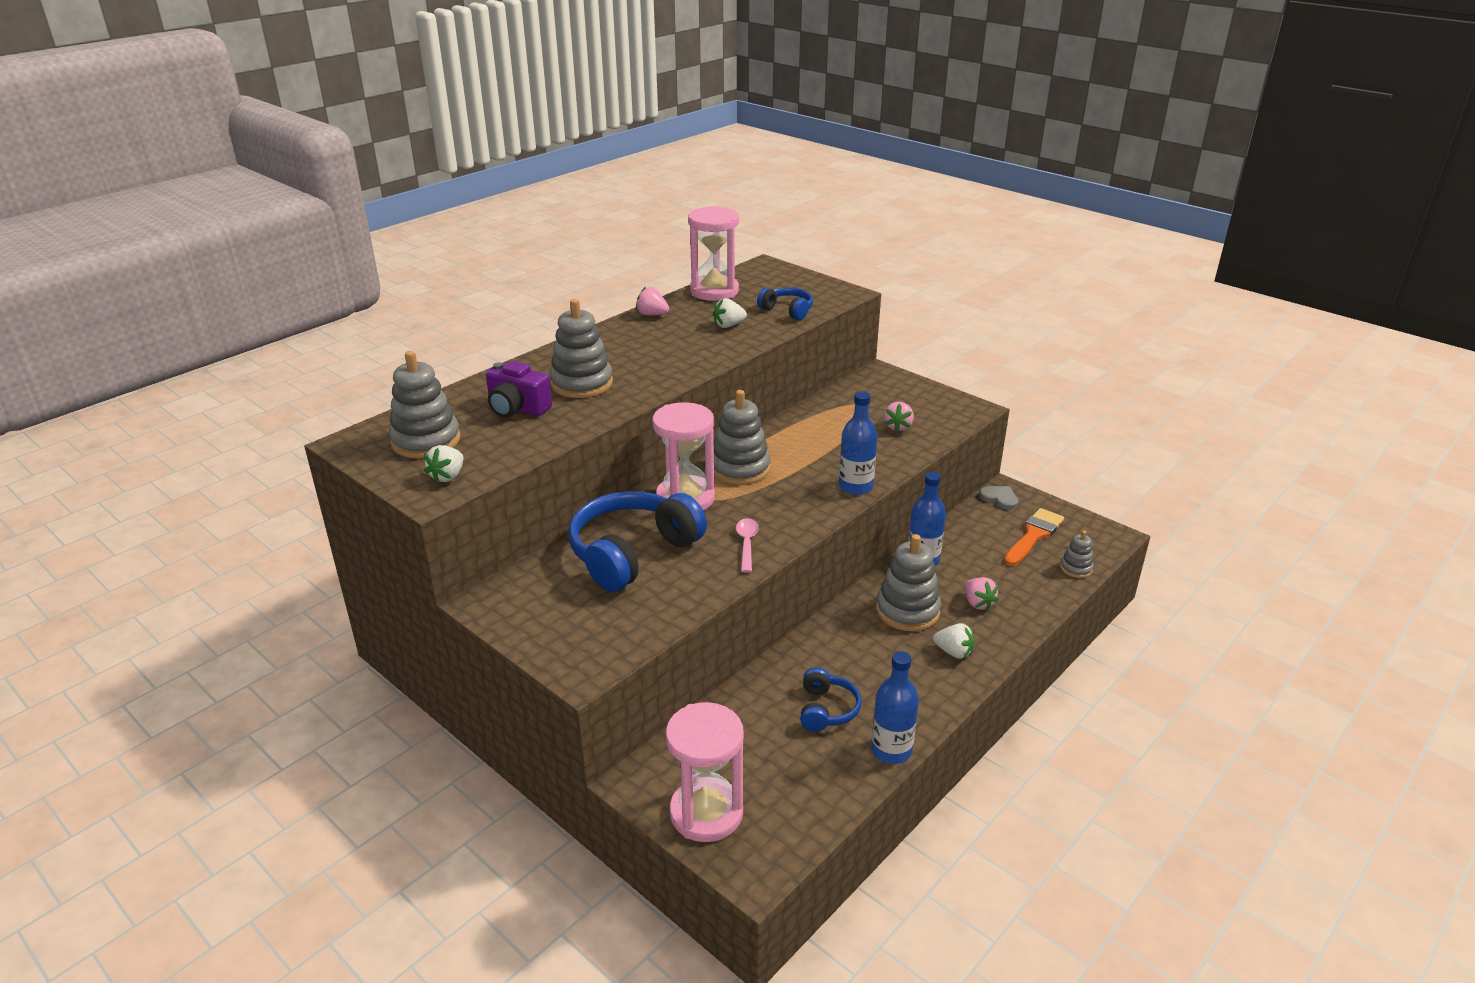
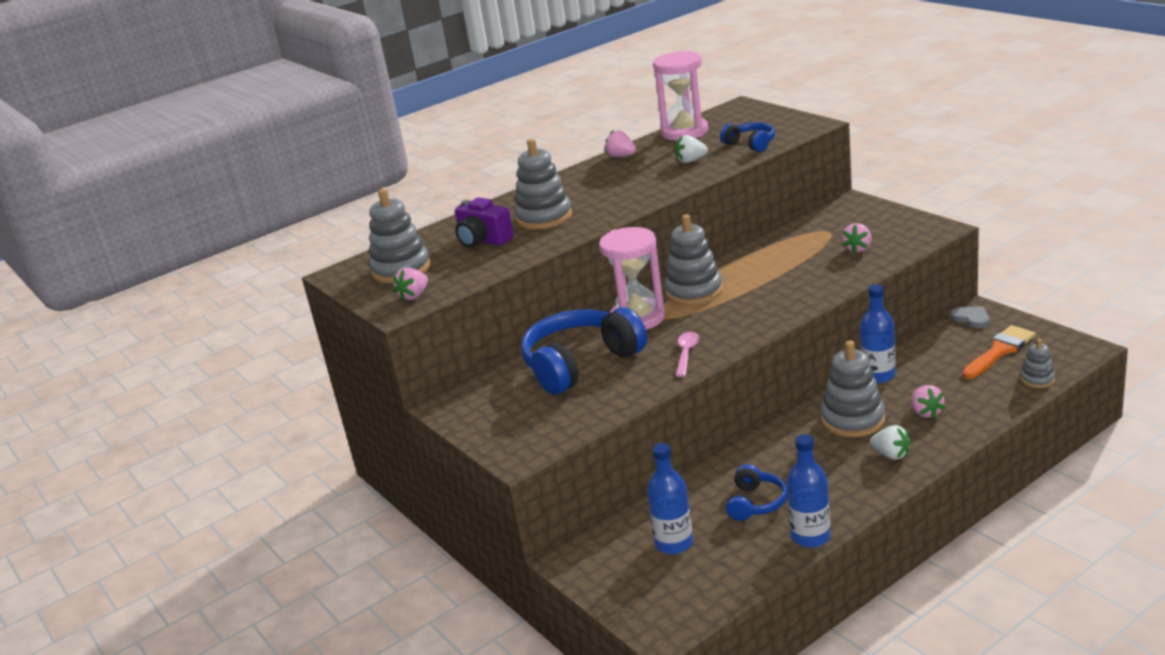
camera: 15 degrees right, 5 degrees down
white strawberry [424,445,463,484] -> pink strawberry [393,268,428,301]
pink hourglass [666,702,744,842] -> none
blue bottle [839,391,877,495] -> blue bottle moved to [647,443,693,554]

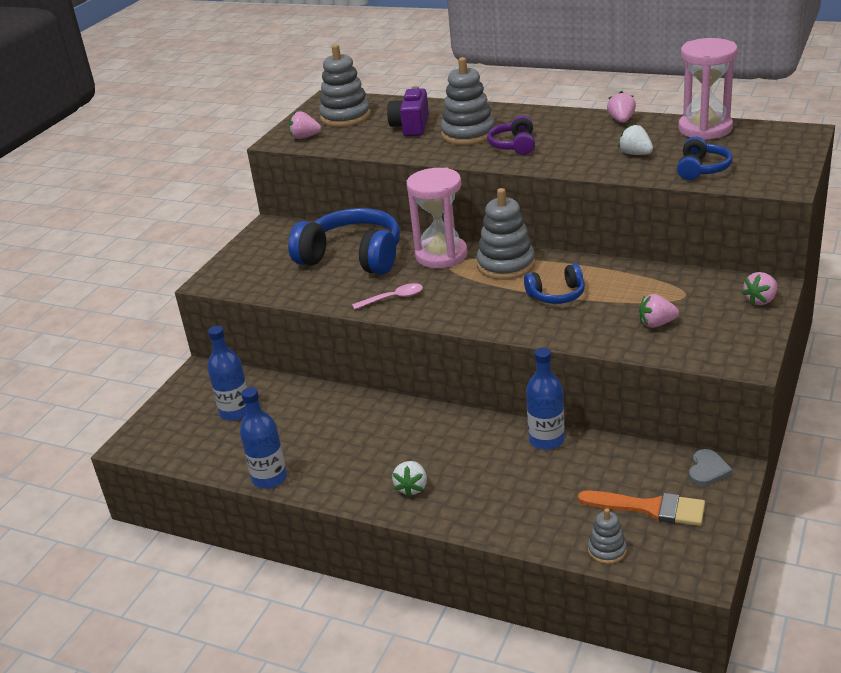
camera: 60 degrees right, 5 degrees up
blue headphones [726,464,787,521] -> blue headphones moved to [524,264,585,304]
grey stacking toy [821,340,885,437] -> none
pink strawberry [911,385,946,419] -> pink strawberry moved to [742,272,777,306]
none -> purple headphones [487,116,535,155]

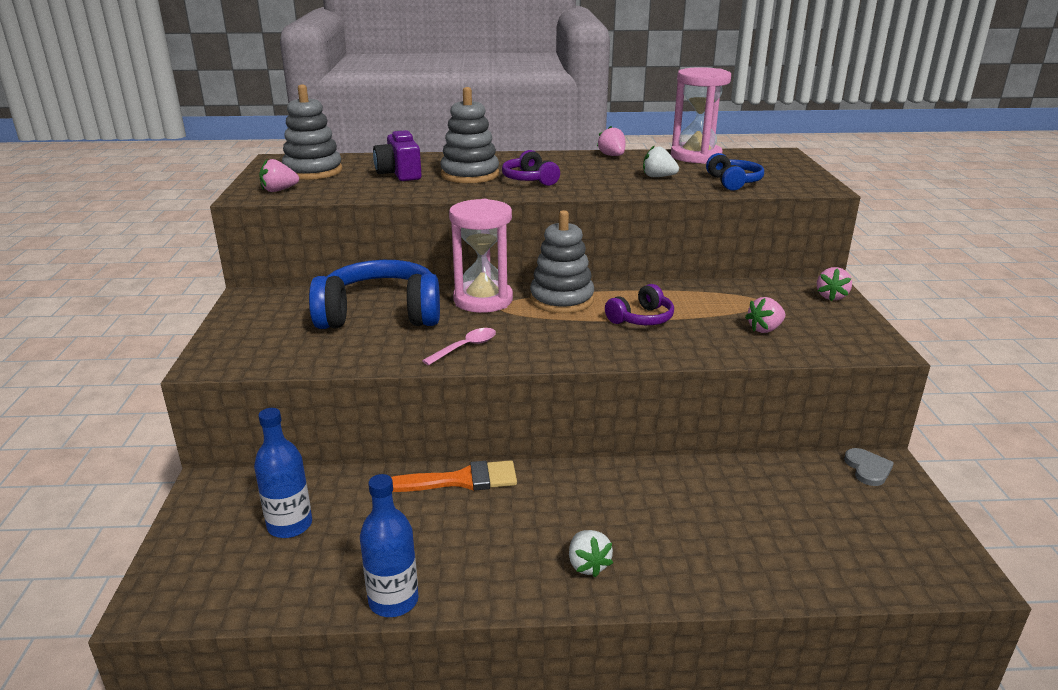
camera: 30 degrees left, 5 degrees down
blue headphones [524,264,585,304] -> purple headphones [605,284,674,325]
blue bottle [526,348,565,450] -> none
orange brush [578,491,705,526] -> orange brush moved to [391,460,517,492]
grey stacking toy [588,508,627,564] -> none

